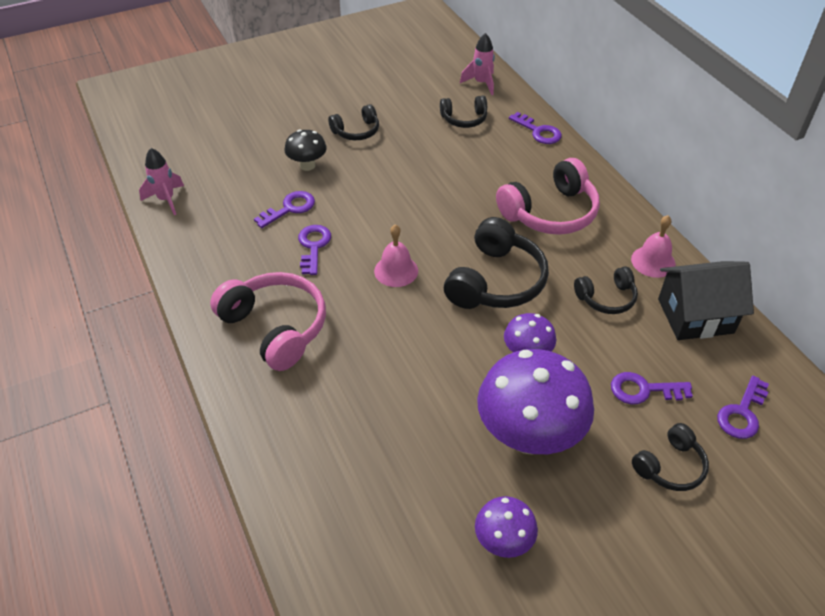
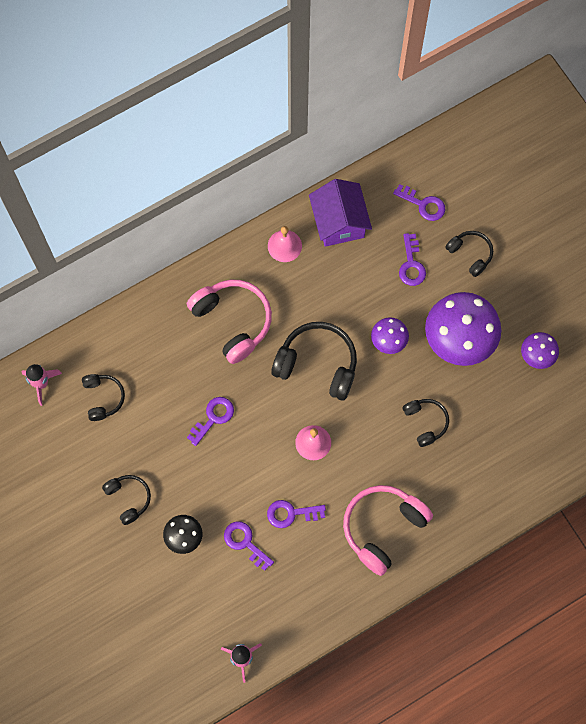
camera: 95 degrees left, 25 degrees up
purple key [509,112,562,144] -> purple key moved to [187,397,234,446]
black headphones [574,266,638,314] -> black headphones moved to [403,399,449,447]
black house [658,261,754,340] -> purple house [309,179,372,247]

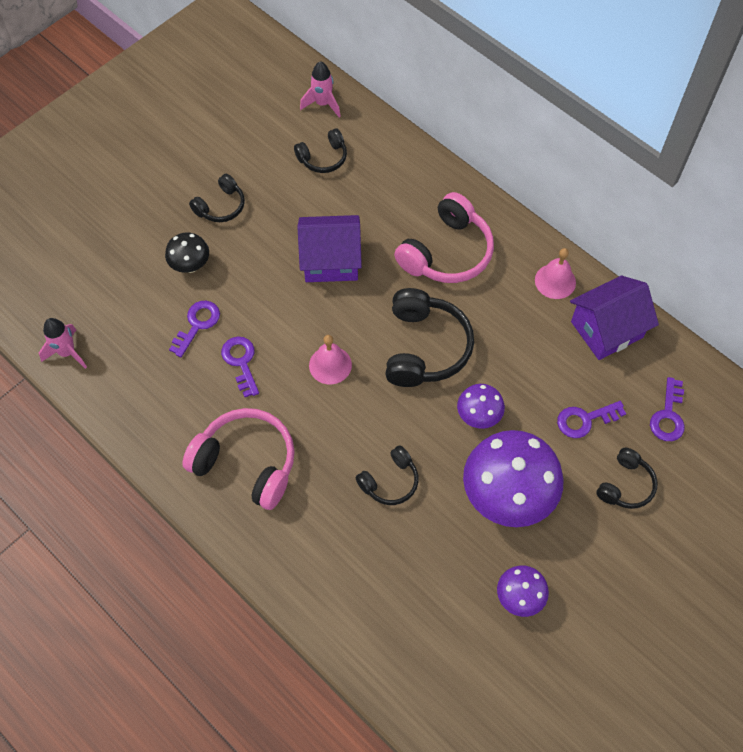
camera: 75 degrees right, 10 degrees down
purple key [187,397,234,446] -> purple house [297,215,362,282]

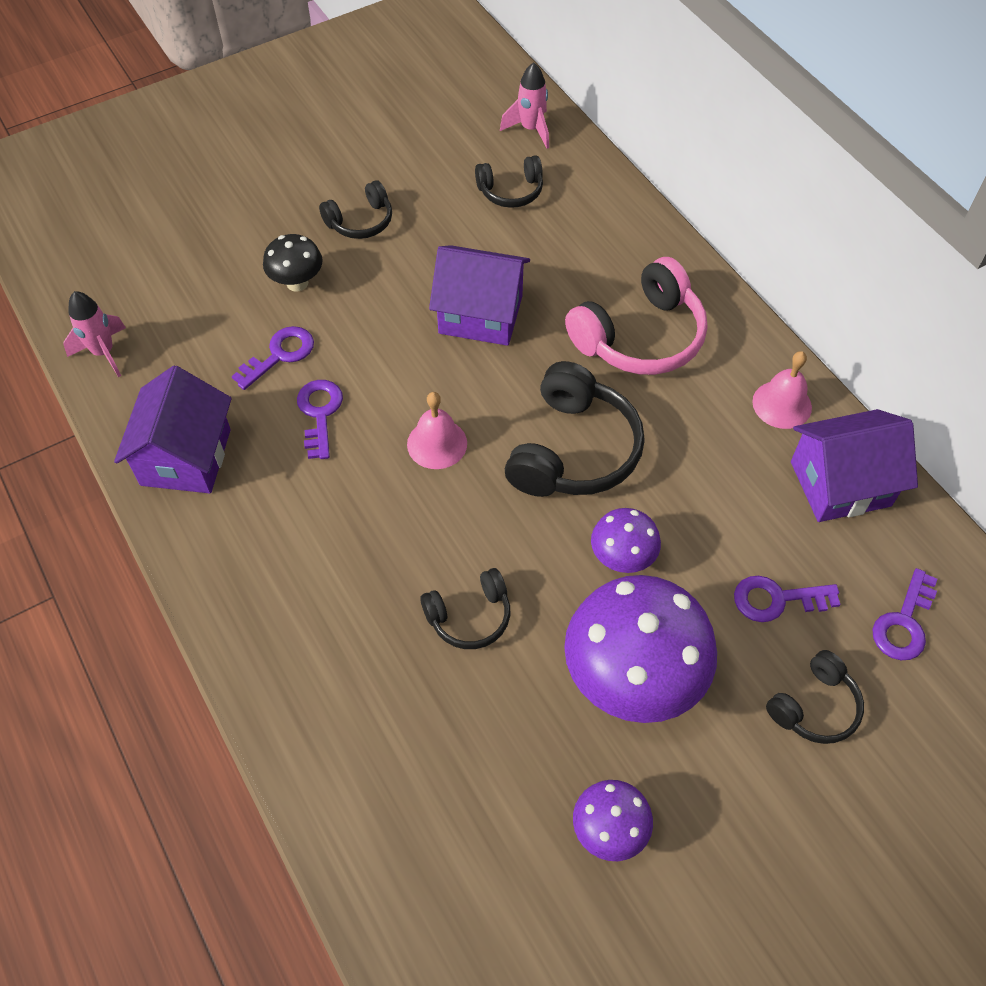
camera: 15 degrees right, 5 degrees down
pink headphones [182,408,295,510] -> none
none -> purple house [114,366,232,493]

